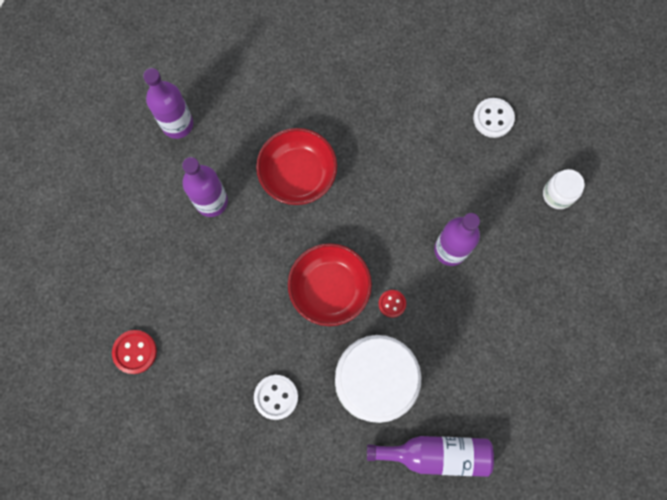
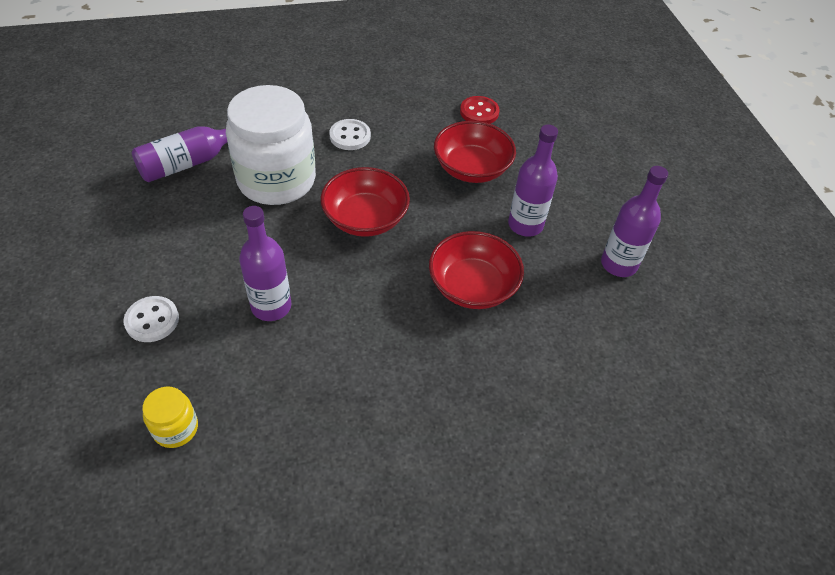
camera: 140 degrees right, 25 degrees down
red button [378,290,406,318] -> none
white button [473,98,515,138] -> white button moved to [123,296,179,342]
white jar [543,169,585,209] -> yellow jar [142,386,198,448]
none -> red bowl [434,121,516,183]

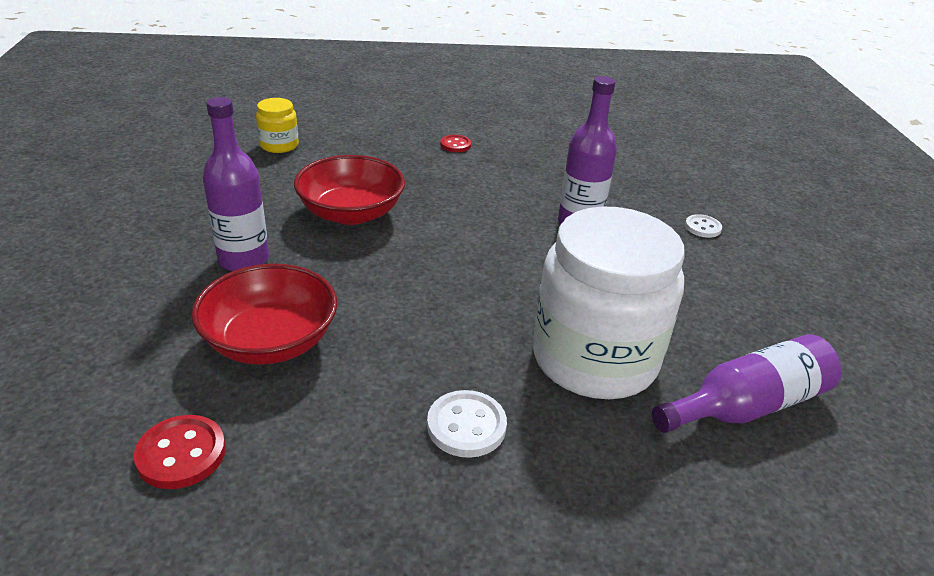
camera: 170 degrees left, 15 degrees down
white button [123,296,179,342] -> white button [685,214,722,238], size x0.65
yellow jar [142,386,198,448] -> yellow jar moved to [256,98,299,153]
red bowl [320,167,410,237] -> none
purple bottle [601,166,668,277] -> none
none -> red button [440,135,471,152]

